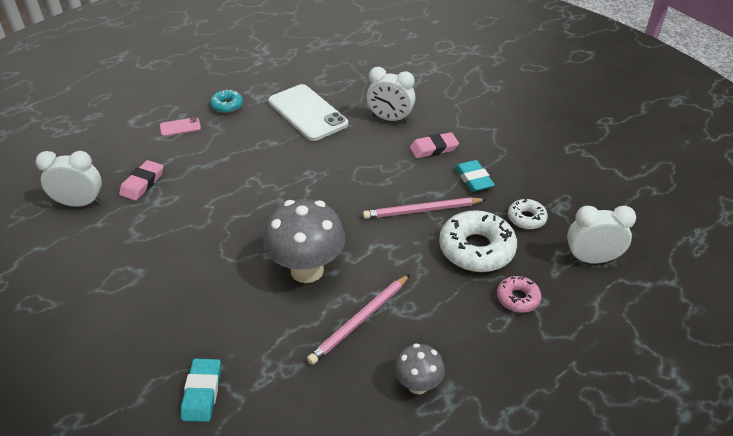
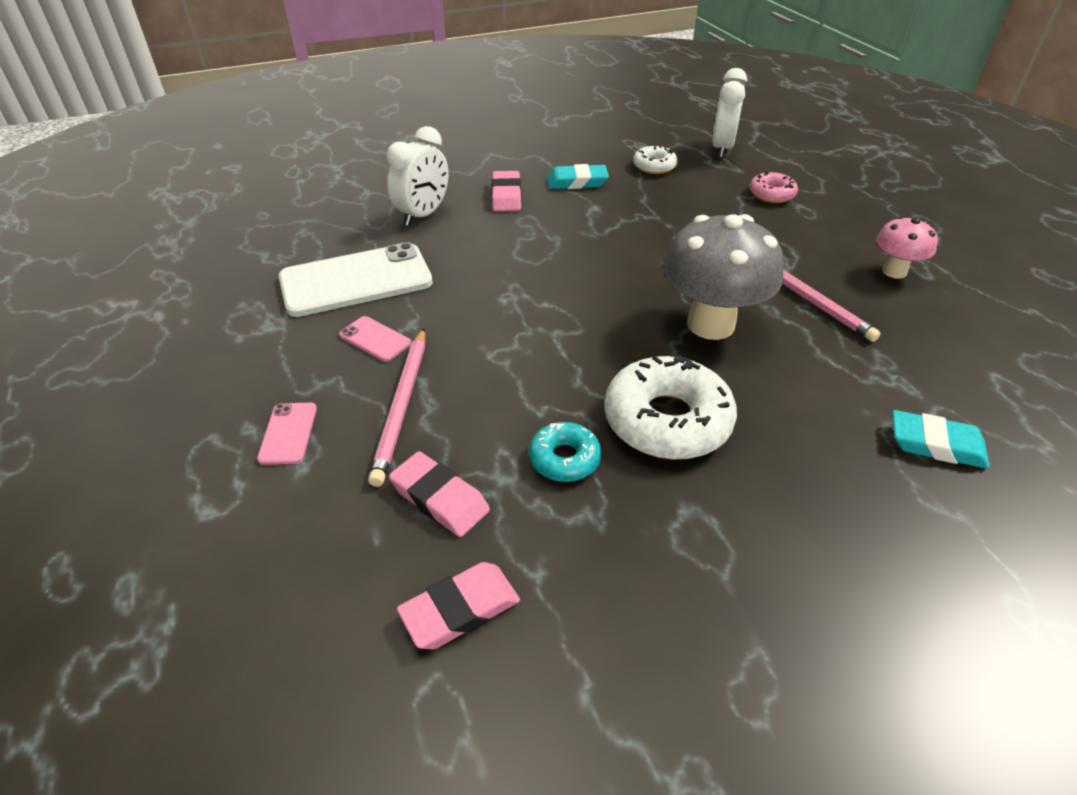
camera: 75 degrees left, 0 degrees up
white clock [35,151,102,207] -> pink eraser [397,562,520,649]
turquoise donut [210,90,243,113] -> turquoise donut moved to [529,422,601,482]
pink pencil [363,197,487,219] -> pink pencil moved to [368,328,425,487]
grey mushroom [394,343,445,394] -> pink mushroom [876,216,938,279]
white donut [439,210,517,272] -> white donut moved to [604,355,737,460]
none -> pink phone [339,316,411,362]

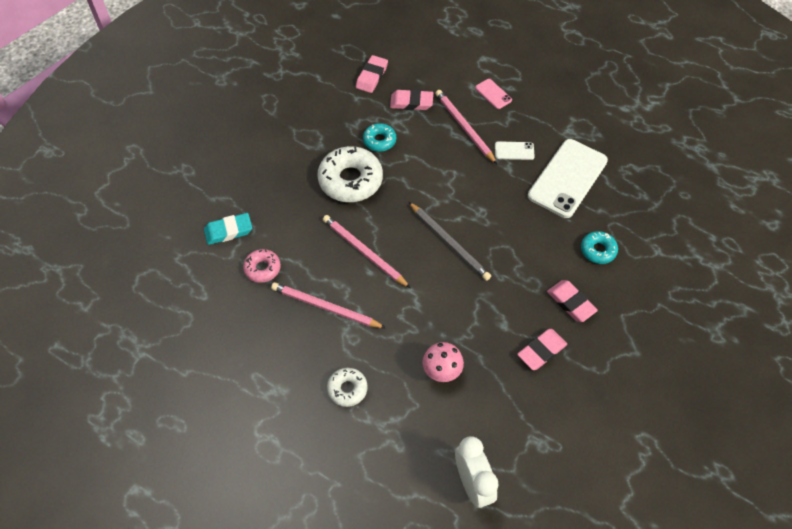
camera: 145 degrees right, 15 degrees up
pink phone [339,316,411,362] -> white phone [495,141,535,160]
white clock [386,126,449,226] -> turquoise donut [581,231,618,264]
turquoise eraser [547,164,609,189] -> pink eraser [517,329,567,370]
white donut [633,146,678,174] -> white donut moved to [327,368,368,407]
grey mushroom [663,214,784,340] -> pink pencil [323,215,410,288]
pink donut [749,172,798,203] -> pink donut moved to [243,249,281,283]
pink mushroom [876,216,938,279] -> pink mushroom moved to [422,342,464,382]
none -> grey pencil [409,202,491,281]

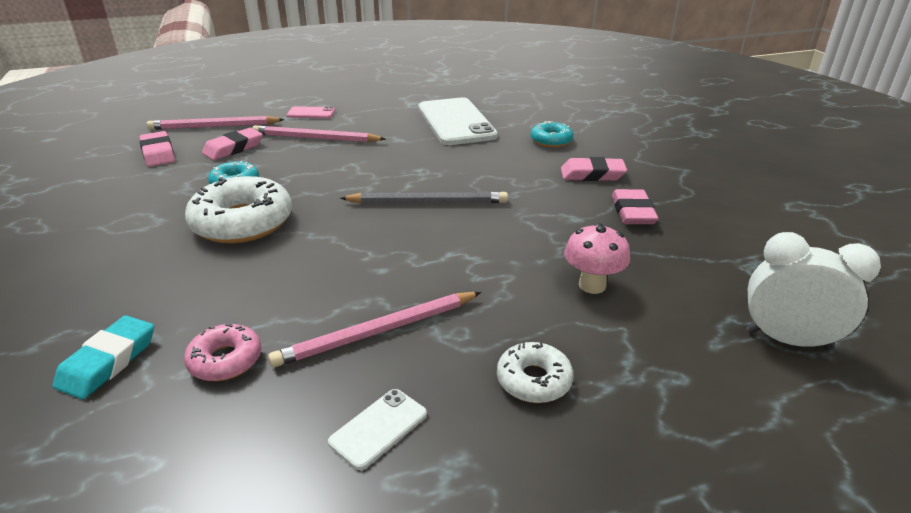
camera: 50 degrees left, 25 degrees down
pink pencil [323,215,410,288] -> pink pencil moved to [147,116,285,130]
white phone [495,141,535,160] -> white phone moved to [328,389,427,470]

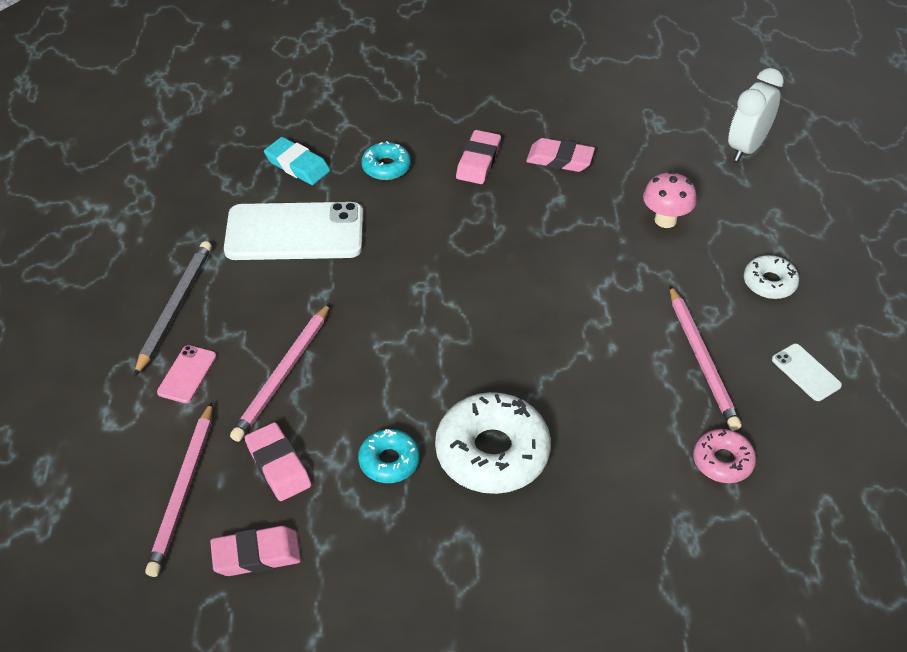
camera: 75 degrees left, 15 degrees up
turquoise eraser [53,315,154,399] -> turquoise eraser moved to [264,137,330,185]
grey pencil [340,192,508,204] -> grey pencil moved to [134,241,212,377]

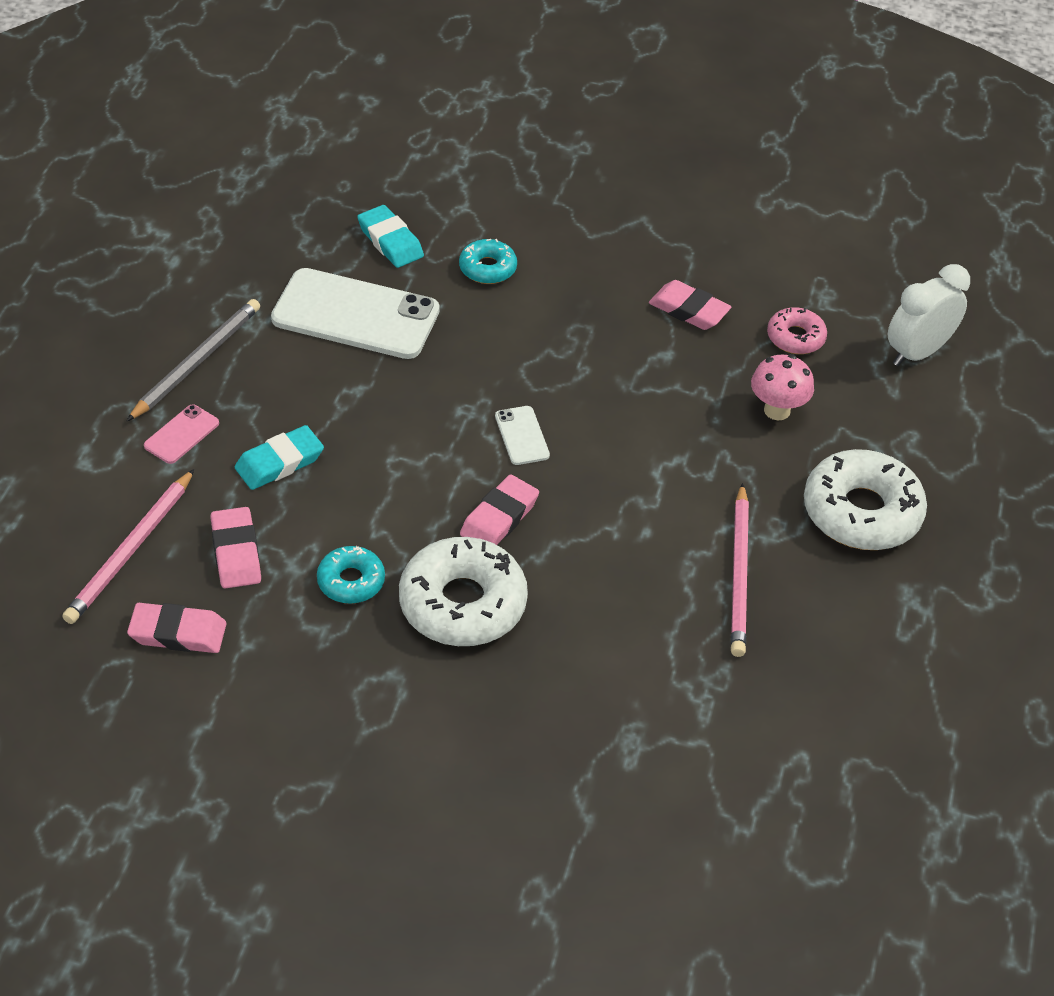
camera: 15 degrees right, 0 degrees up
pink pencil [230,303,330,442] -> turquoise eraser [235,425,324,490]
pink eraser [456,130,501,184] -> pink eraser moved to [460,474,539,545]
pink donut [693,429,756,483] -> pink donut moved to [767,307,827,354]
white donut [744,255,799,299] -> white donut [804,449,927,550], size x1.87
white phone [772,344,842,401] -> white phone moved to [495,406,550,465]

